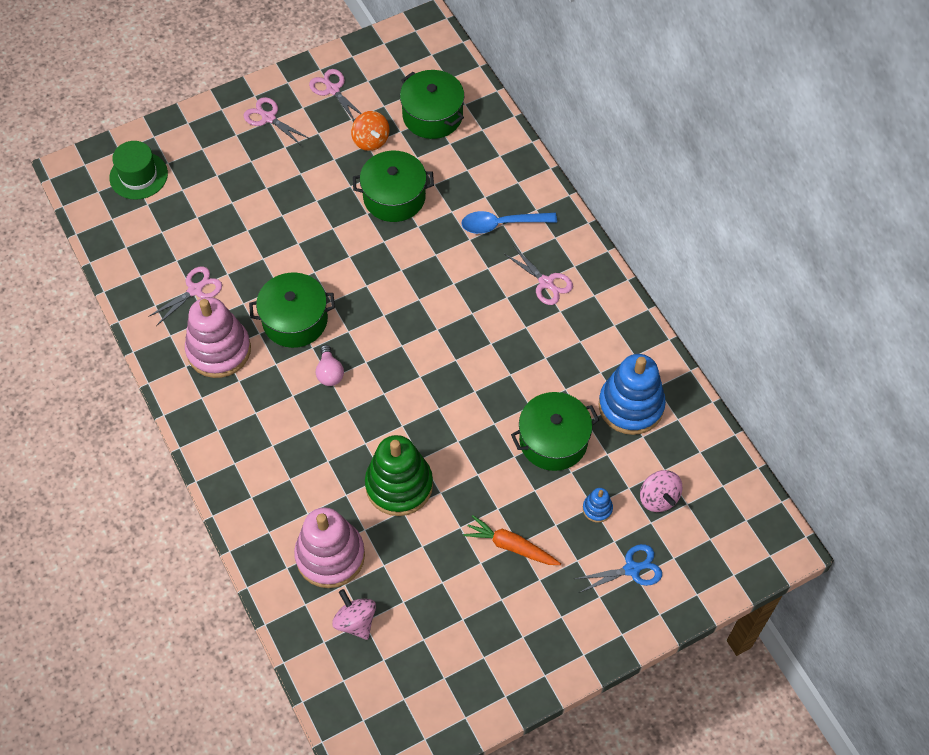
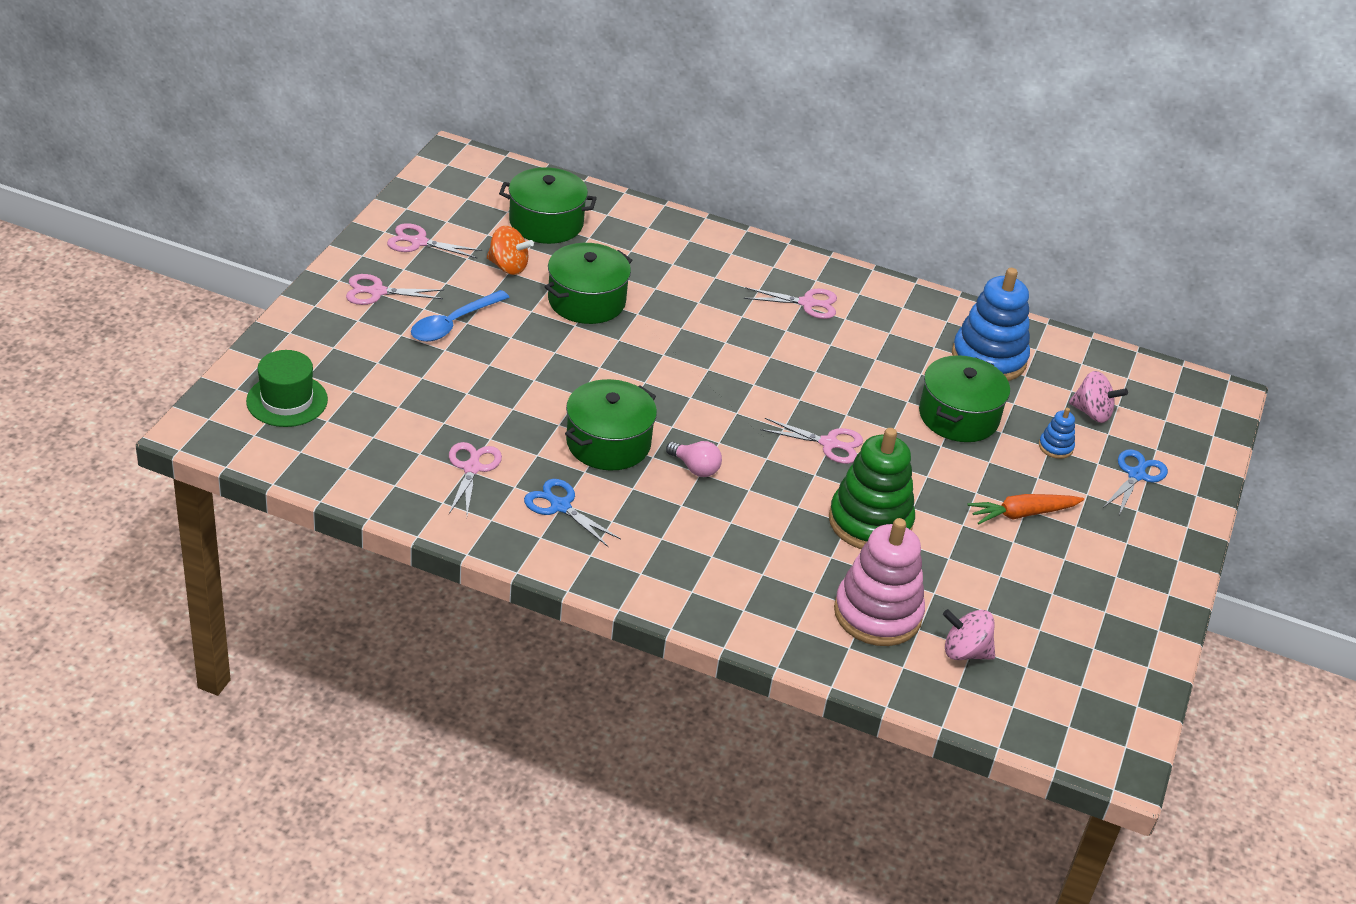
camera: 45 degrees left, 20 degrees down
pink stacking toy [185,297,251,378] -> blue scissors [524,479,621,547]
blue spoon [461,211,557,234] -> blue spoon moved to [411,290,510,342]
none -> pink scissors [760,418,863,464]

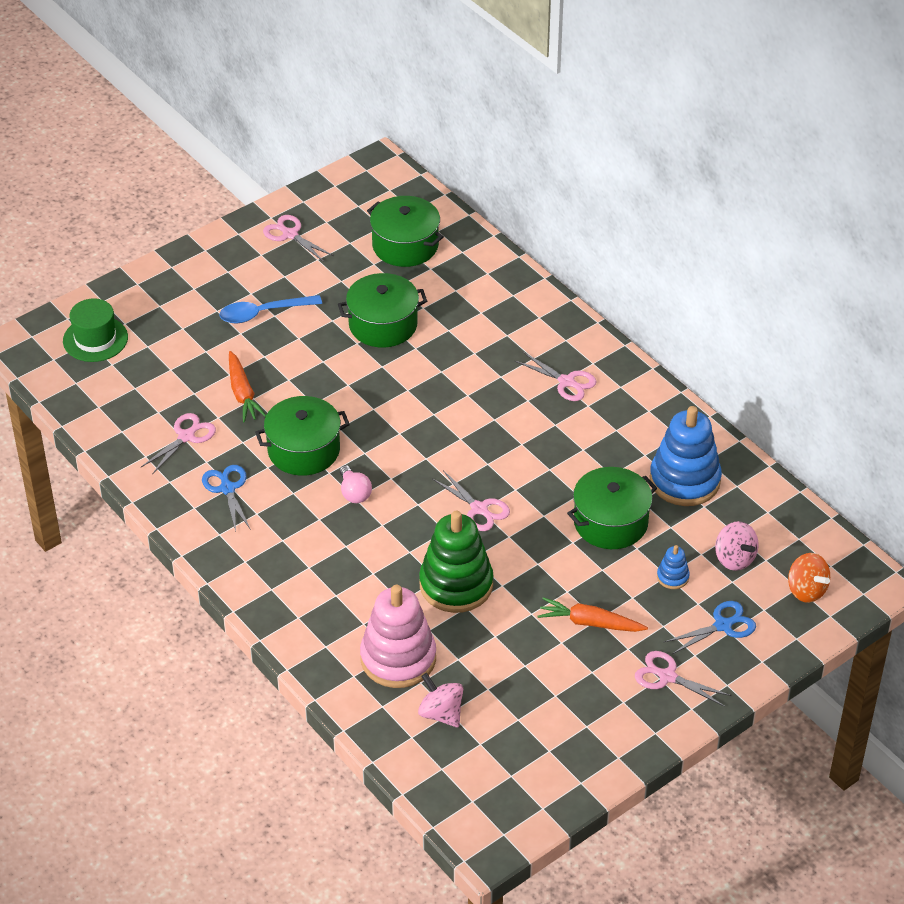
camera: 35 degrees right, 5 degrees up
pink scissors [346,274,444,305] -> pink scissors moved to [635,651,731,707]
orange spinning top [487,226,534,275] -> orange spinning top moved to [788,553,830,603]
none -> orange carrot [229,351,266,422]

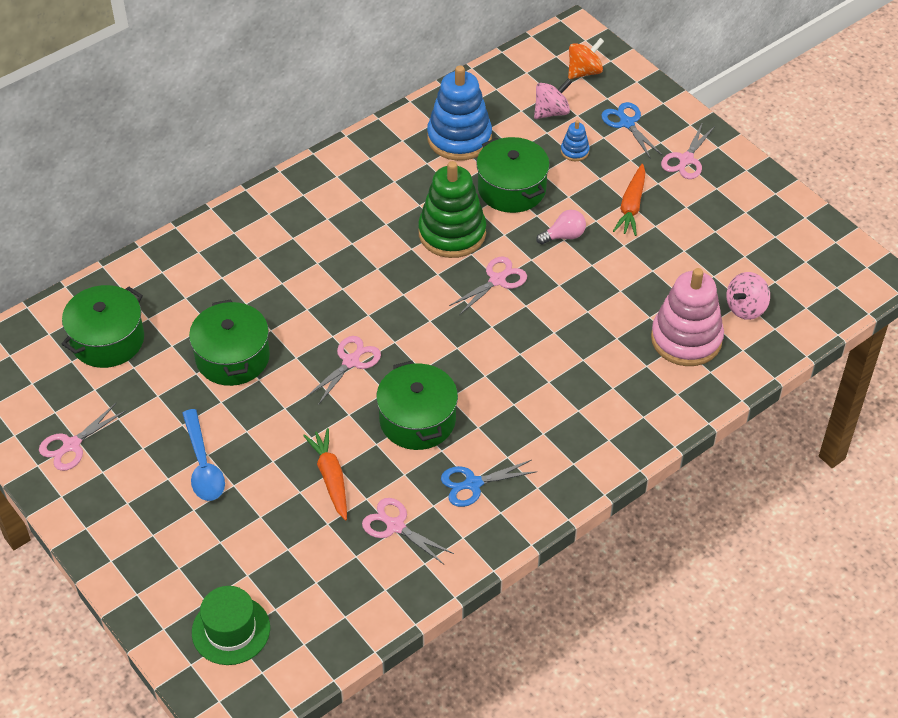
camera: 90 degrees left, 5 degrees up
orange carrot [229,351,266,422] -> orange carrot turned 90 degrees counterclockwise [303,428,347,520]
pink light bulb [340,465,372,503] -> pink light bulb moved to [536,210,586,245]
green stacking toy [419,511,494,613] -> green stacking toy moved to [418,161,486,258]
pink scissors [515,352,597,401] -> pink scissors moved to [306,336,381,405]

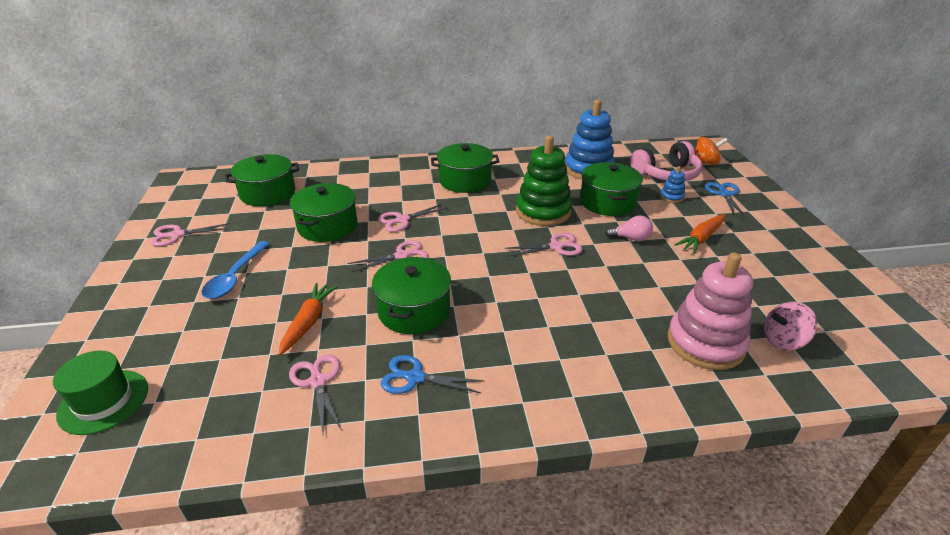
camera: 30 degrees right, 15 degrees down
pink spinning top [534,78,572,119] -> pink headphones [630,141,702,181]
pink scissors [661,122,715,179] -> pink scissors moved to [378,204,448,232]
none -> green pot [431,143,500,193]

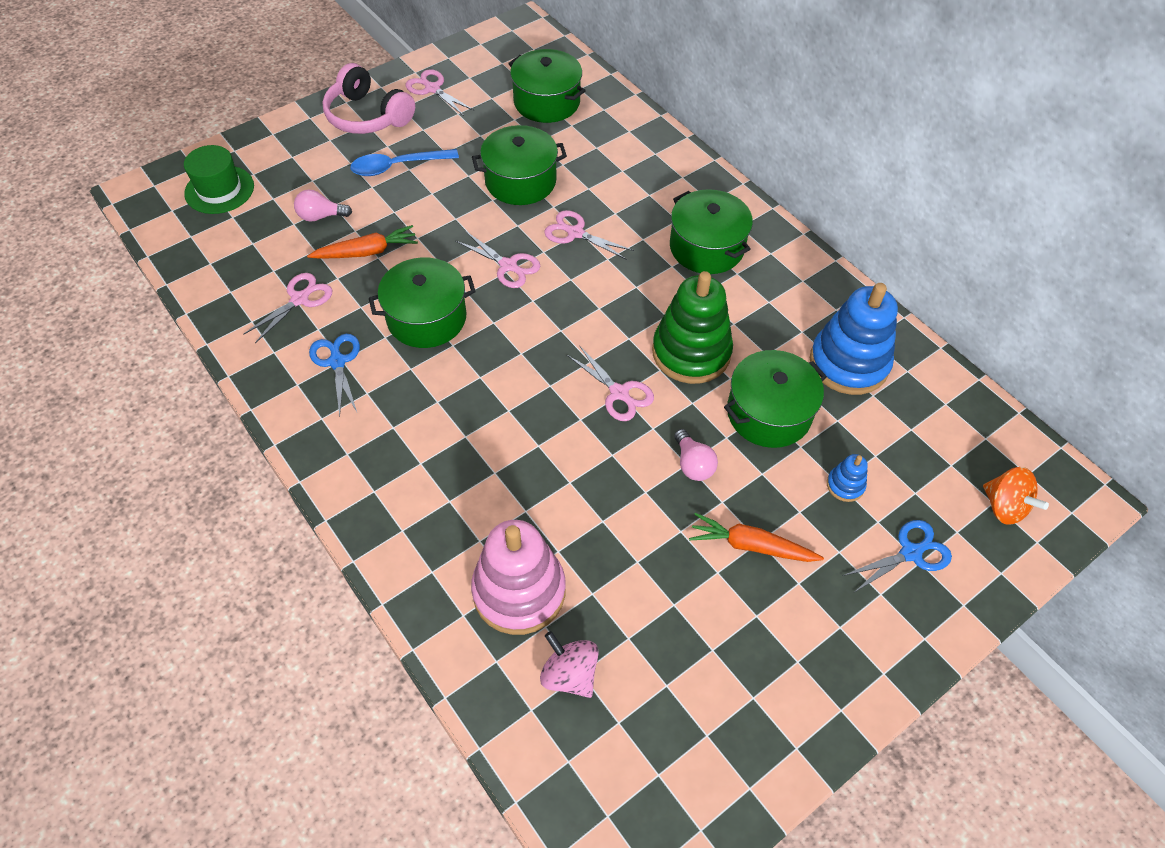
camera: 60 degrees right, 20 degrees up
pink headphones [630,141,702,181] -> pink headphones moved to [322,63,415,134]
none -> pink light bulb [294,189,352,222]

